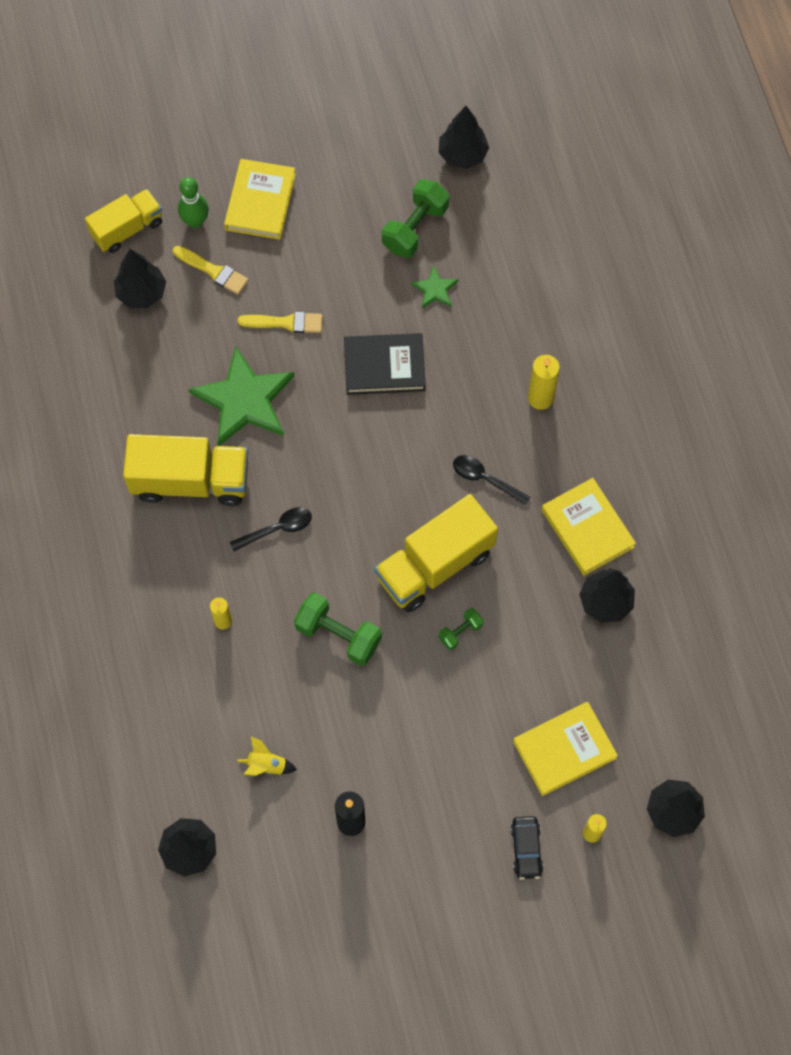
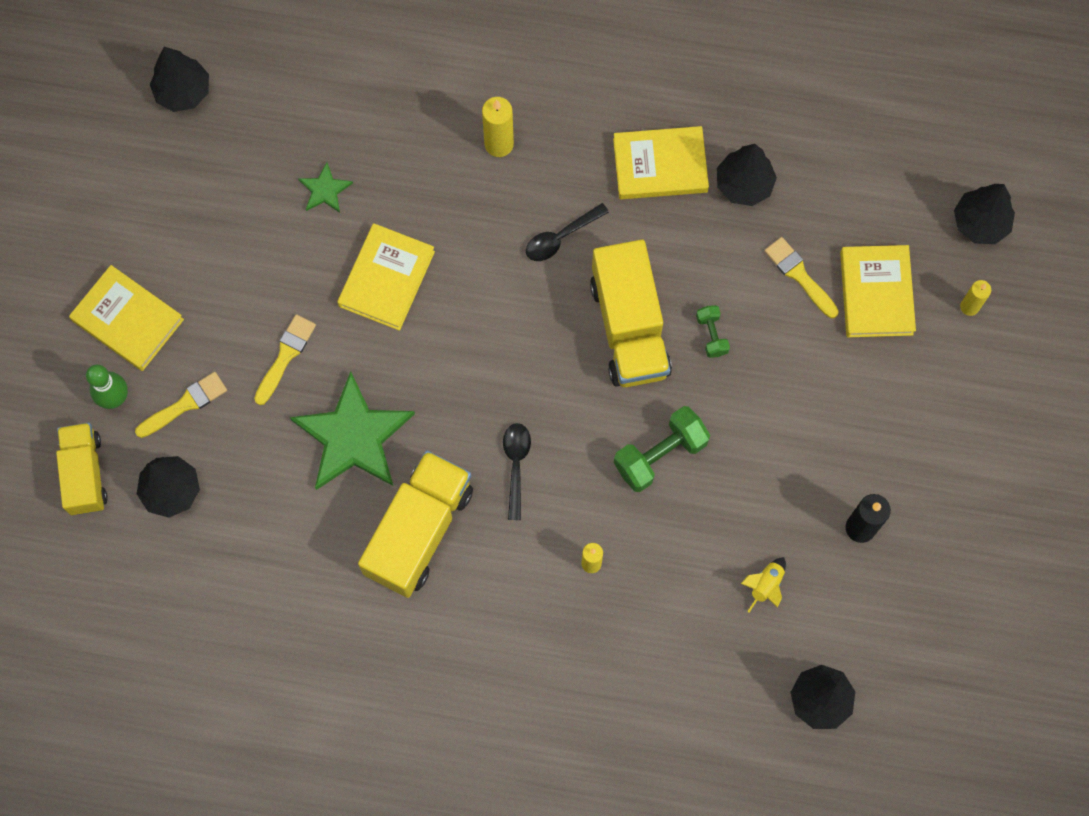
camera: 65 degrees left, 5 degrees up
black book [344,333,426,395] -> yellow book [337,223,435,331]
green dumbbell [382,179,449,258] -> none
black car [510,816,543,880] -> none
none -> yellow brush [765,237,839,318]

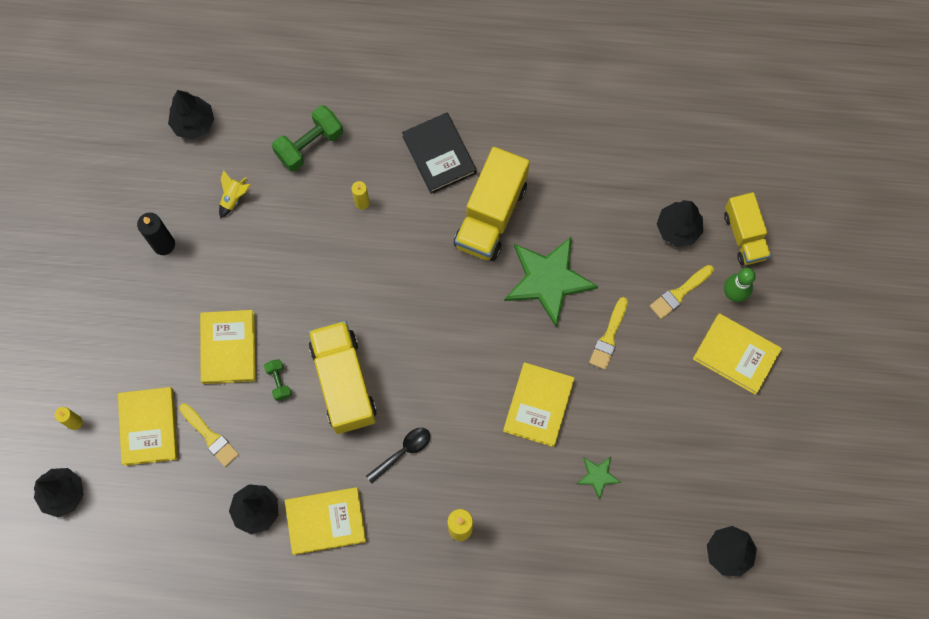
camera: 175 degrees right, 0 degrees up
black spoon [503,423,531,520] -> none
green dumbbell [614,406,710,492] -> green dumbbell moved to [272,105,343,171]
none -> yellow book [200,310,256,384]
none -> black book [402,113,476,194]

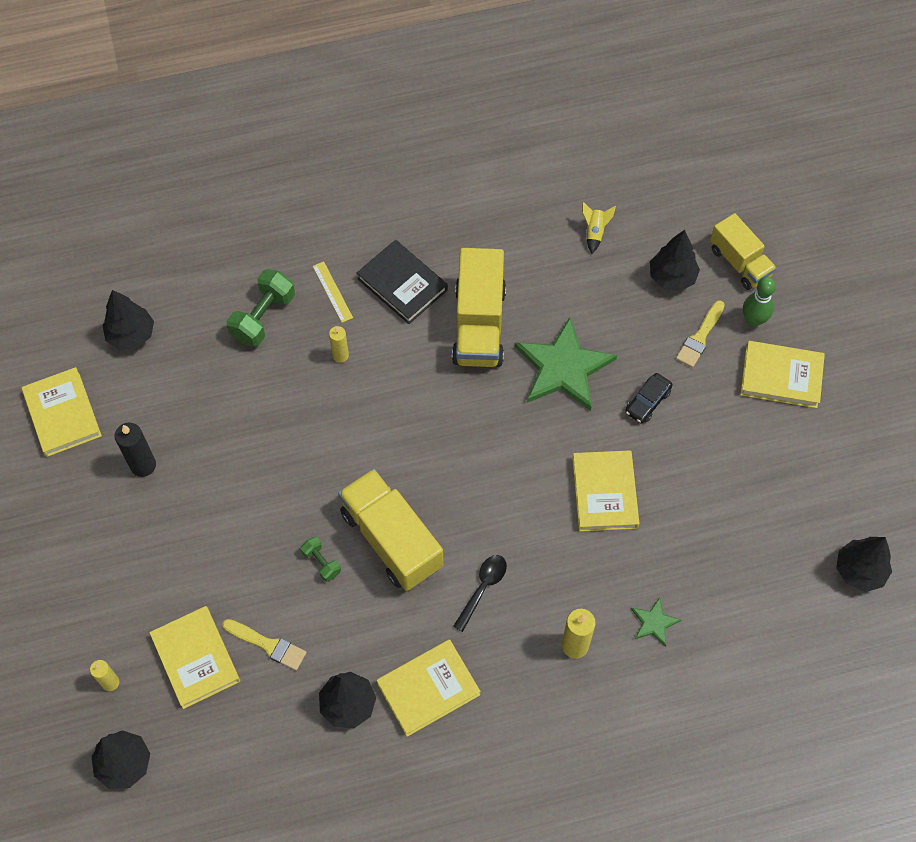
camera: 20 degrees left, 10 degrees down
yellow book [200,310,256,384] -> yellow book moved to [22,367,102,457]
yellow rocket [219,170,251,218] -> yellow rocket moved to [582,202,616,254]
green star [577,457,621,500] -> green star moved to [631,597,681,647]
yellow brush [589,297,628,370] -> black car [625,373,672,424]
none -> yellow ruler [313,261,353,323]

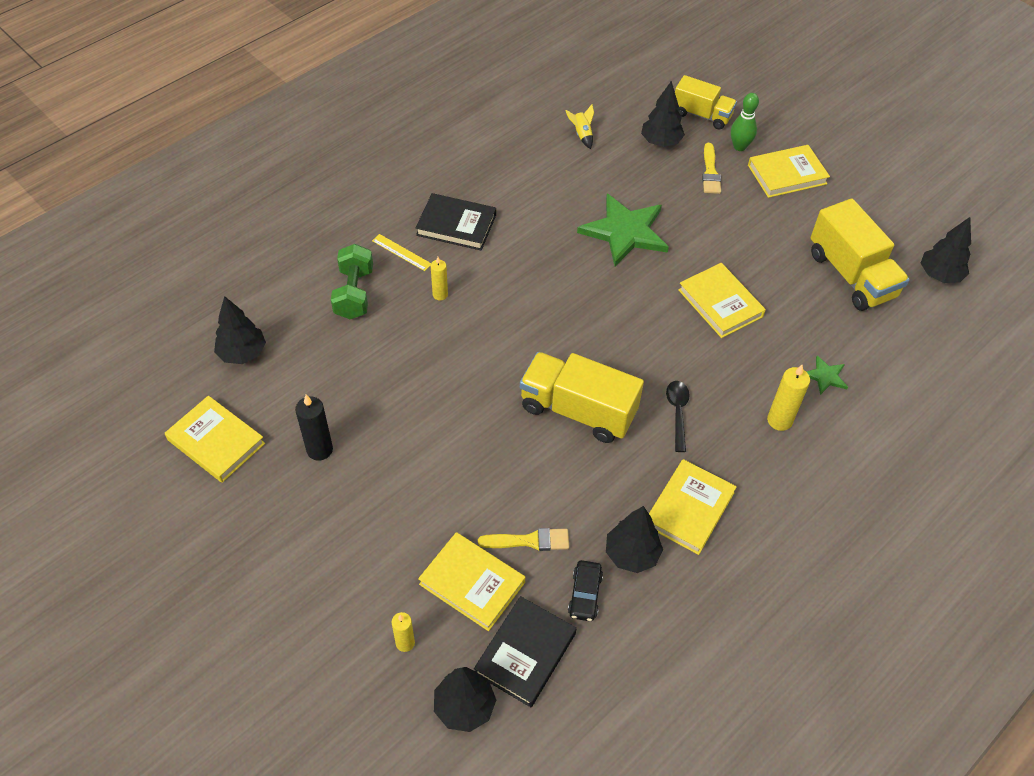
camera: 30 degrees left, 10 degrees down
green dumbbell [301,537,341,582] -> none
yellow truck [452,248,506,367] -> yellow truck moved to [810,198,910,311]
black car [625,373,672,424] -> black car moved to [568,560,603,621]
none -> black book [474,596,576,707]

